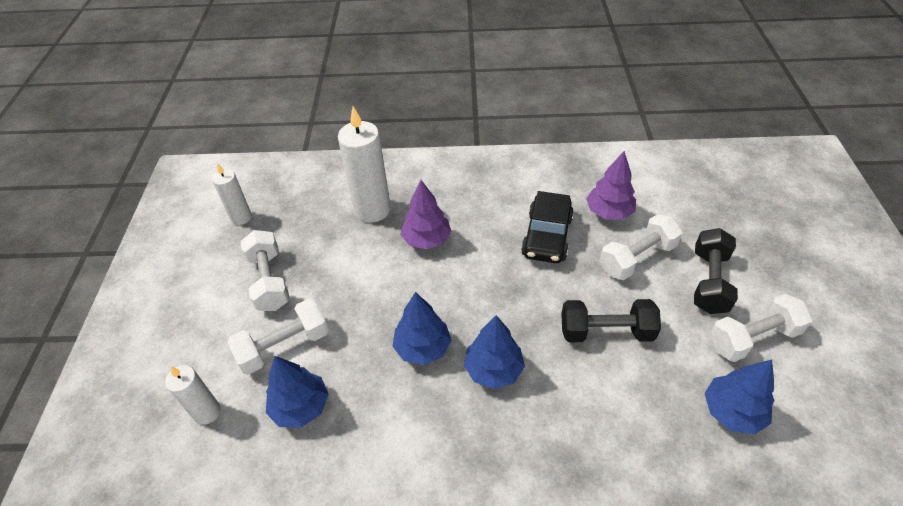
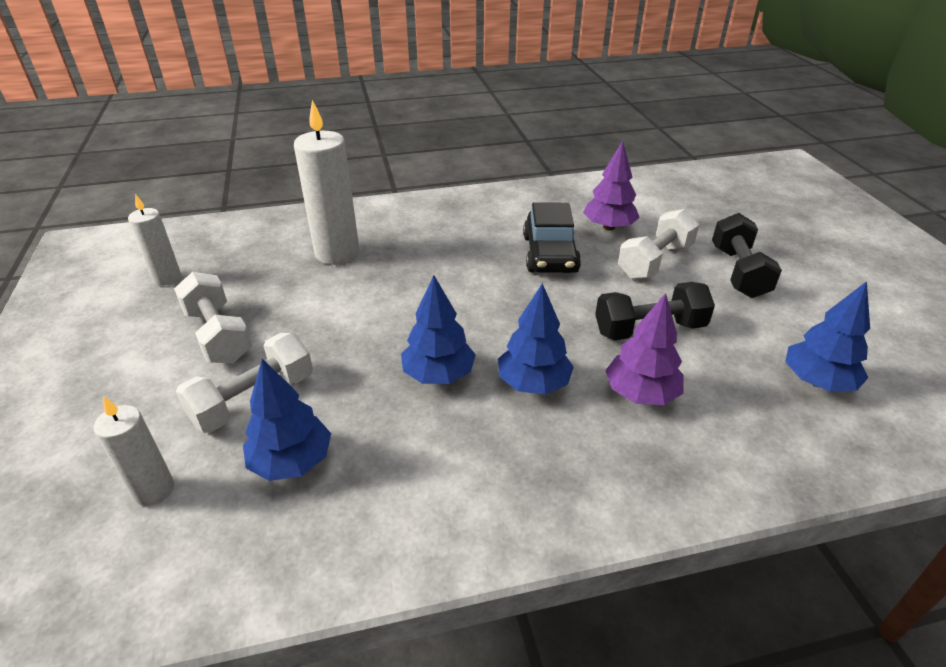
camera: 15 degrees left, 10 degrees down
purple tree [400,180,451,249] -> purple tree moved to [605,293,684,405]
white dumbbell [709,294,813,362] -> none

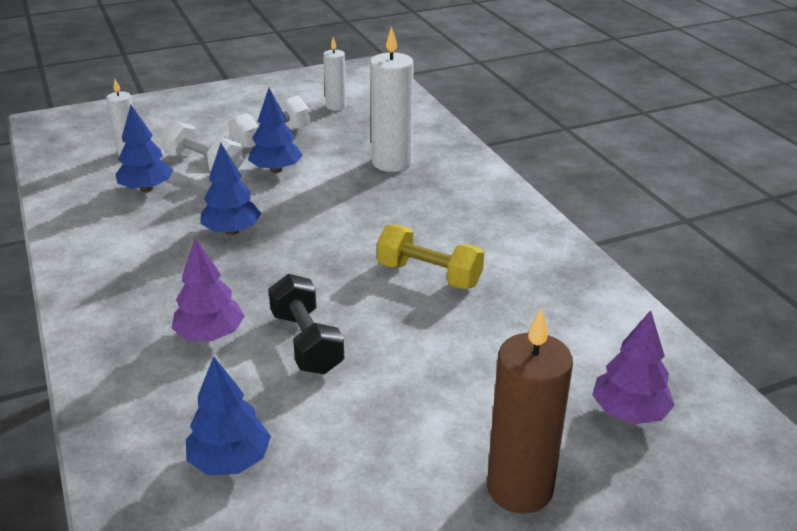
camera: 80 degrees right, 5 degrees down
blue tree [498,283,574,395] -> blue tree moved to [248,88,303,173]
black car [523,202,581,273] -> yellow dumbbell [377,225,484,289]
purple tree [583,141,640,230] -> purple tree moved to [592,310,675,424]
white dumbbell [618,209,699,279] -> none
black dumbbell [712,213,782,298] -> none
none -> brown candle [487,308,573,514]

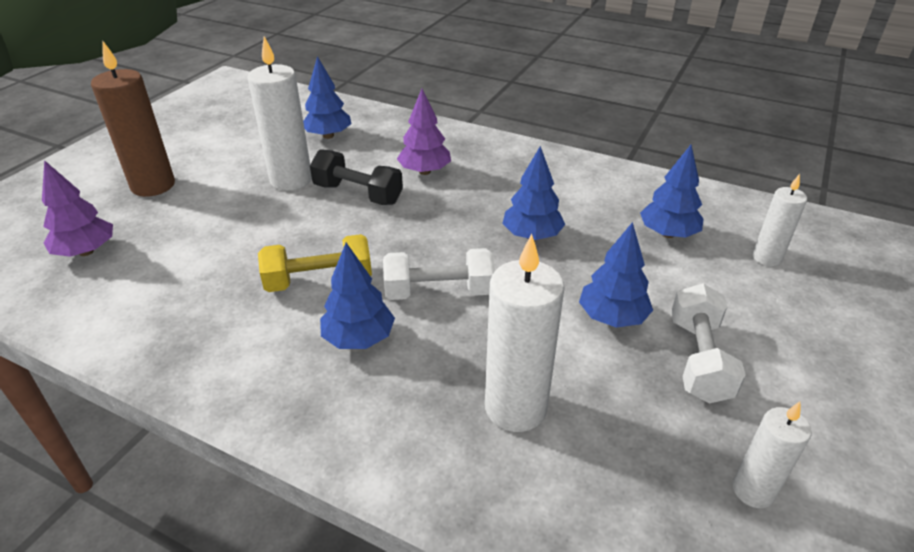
camera: 140 degrees right, 5 degrees up
white dumbbell [161,121,243,171] -> white dumbbell moved to [383,248,495,300]
none -> white candle [247,36,312,191]
none -> blue tree [320,243,395,349]

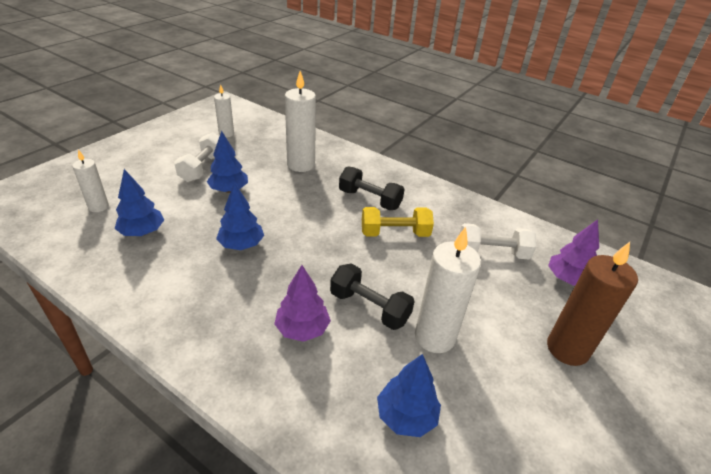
camera: 175 degrees left, 0 degrees up
blue tree [320,243,395,349] -> black dumbbell [339,167,405,210]
white dumbbell [383,248,495,300] -> white dumbbell moved to [459,223,536,260]

